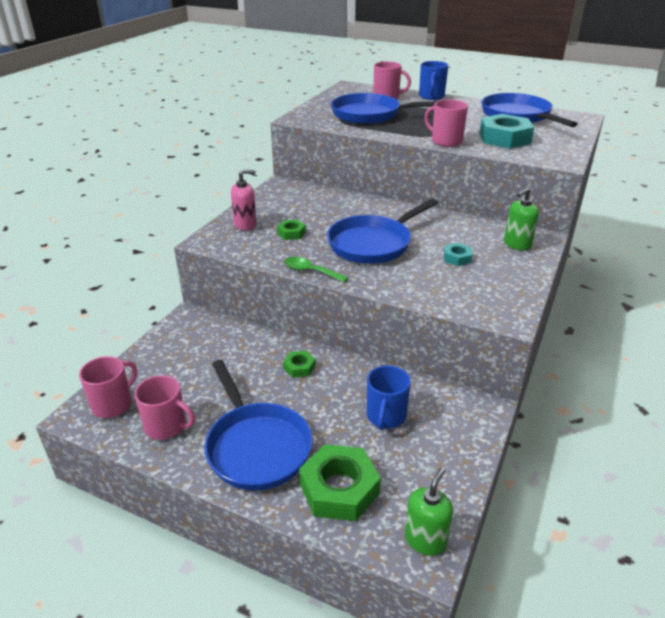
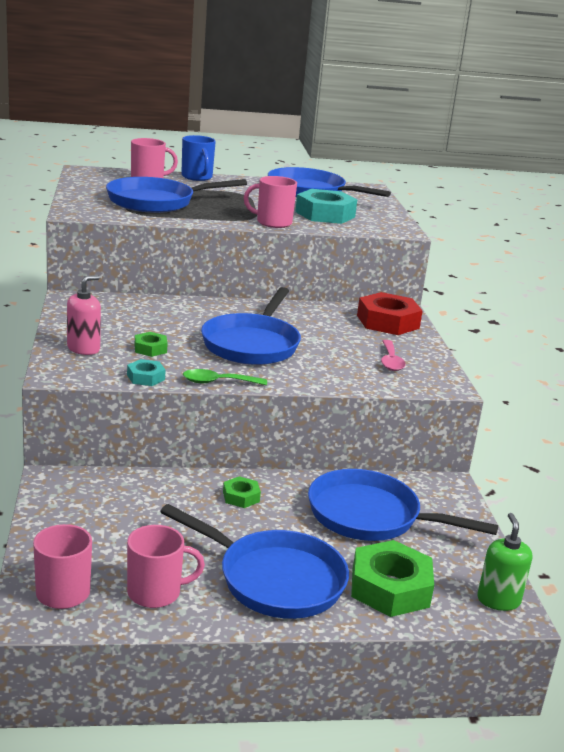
camera: 35 degrees left, 10 degrees down
blue mug [367,365,411,430] -> blue pan [308,469,498,541]
turquoise nut [444,243,472,266] -> turquoise nut moved to [127,359,166,386]
green soap dispenser [504,188,539,250] -> red nut [357,292,423,335]
none -> pink spoon [381,340,406,371]

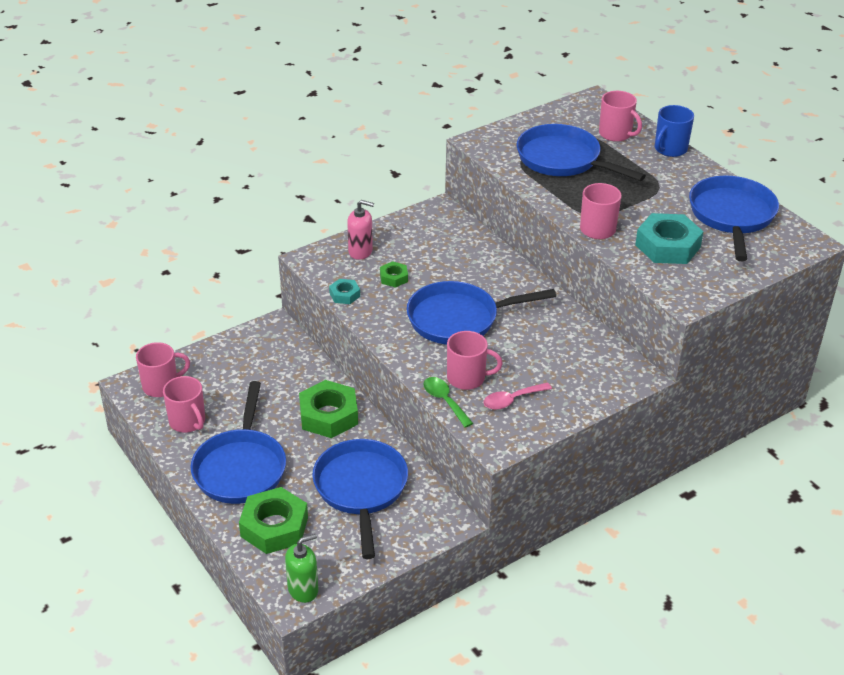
camera: 65 degrees right, 15 degrees up
green spoon [183,369,267,385] -> green spoon moved to [423,377,473,428]
green nut [223,476,261,508] -> green nut [299,380,358,438], size x2.00
red nut [357,292,423,335] -> none
none -> pink mug [447,331,503,390]

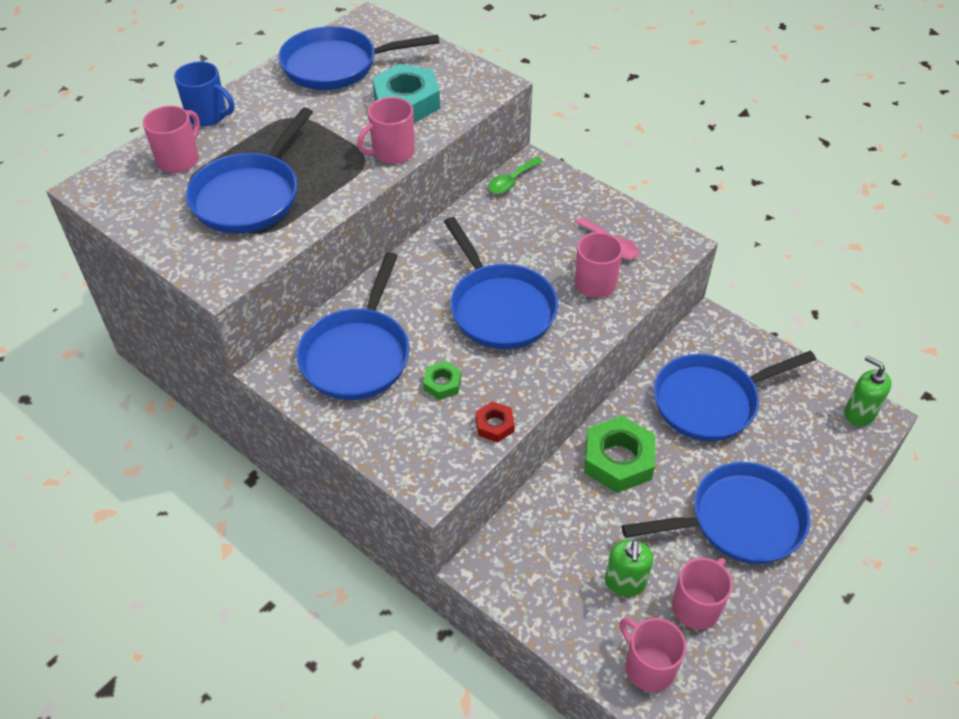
camera: 105 degrees left, 10 degrees up
green nut [239,487,308,554] -> none
turquoise nut [329,279,360,304] -> red nut [476,401,515,442]
pink soap dispenser [347,200,374,260] -> none
green spoon [423,377,473,428] -> green spoon moved to [488,157,543,194]
none -> blue pan [297,252,410,400]
none -> green soap dispenser [605,539,654,596]

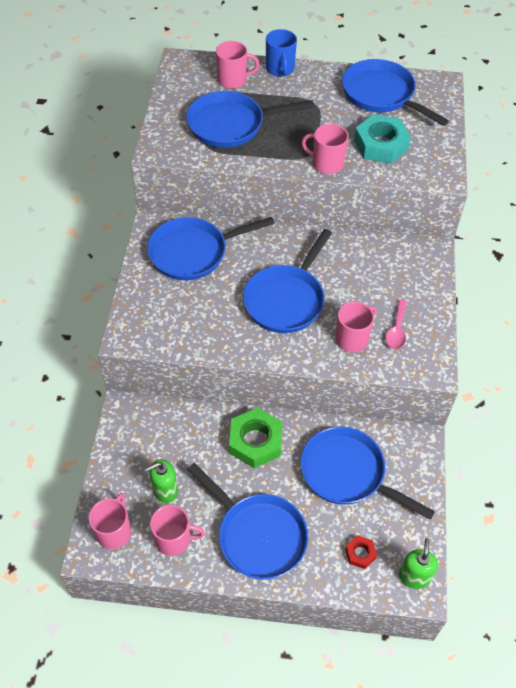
camera: 55 degrees right, 5 degrees up
green nut [423,361,461,400] -> none
red nut [476,401,515,442] -> red nut moved to [345,535,377,569]
green spoon [488,157,543,194] -> none

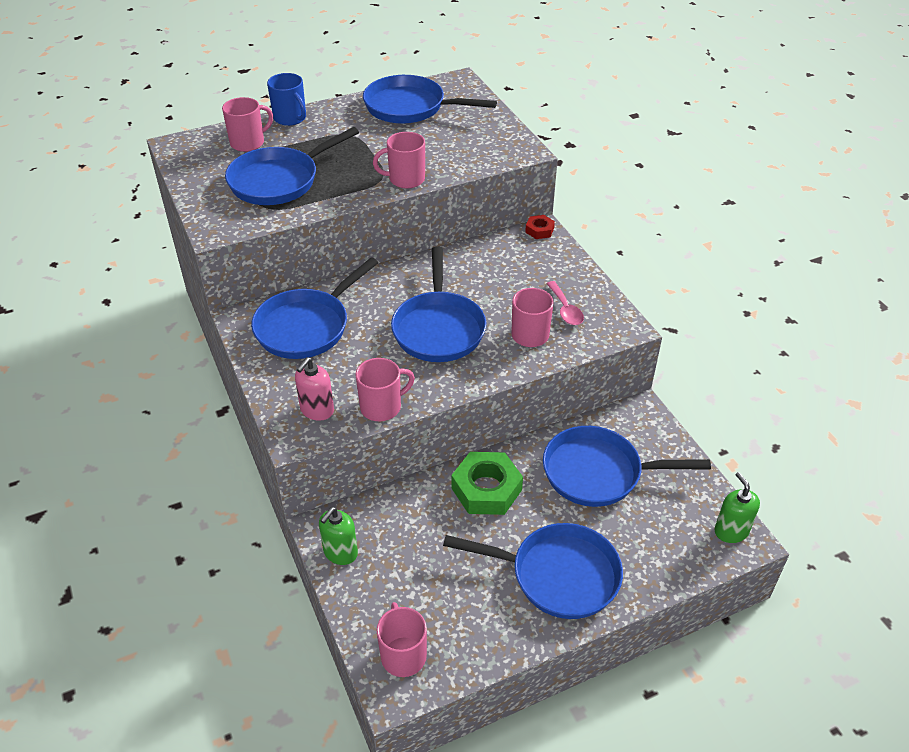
camera: 30 degrees left, 10 degrees down
green soap dispenser [146,459,178,503] -> green soap dispenser moved to [319,507,358,565]
pink mug [150,505,205,556] -> pink mug moved to [355,358,415,421]
red nut [345,535,377,569] -> red nut moved to [525,215,555,239]
turquoise nut [354,114,411,164] -> none
none -> pink soap dispenser [295,357,334,421]

